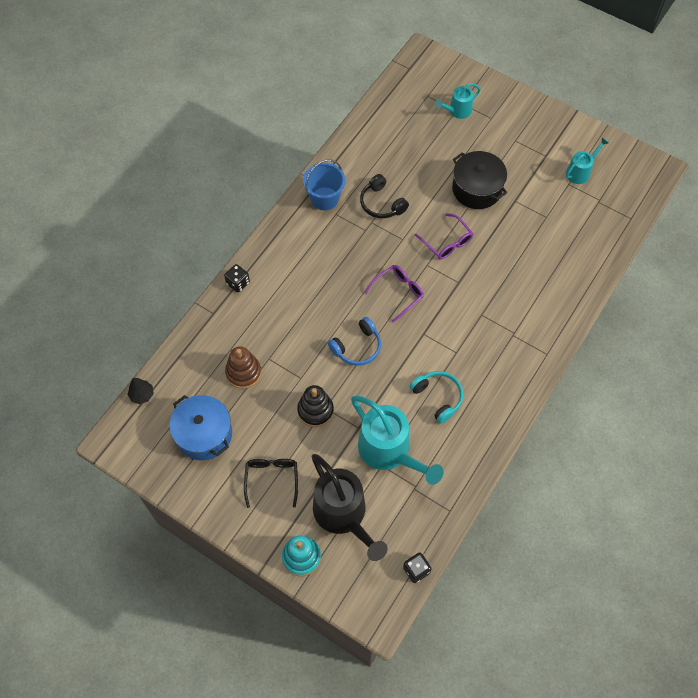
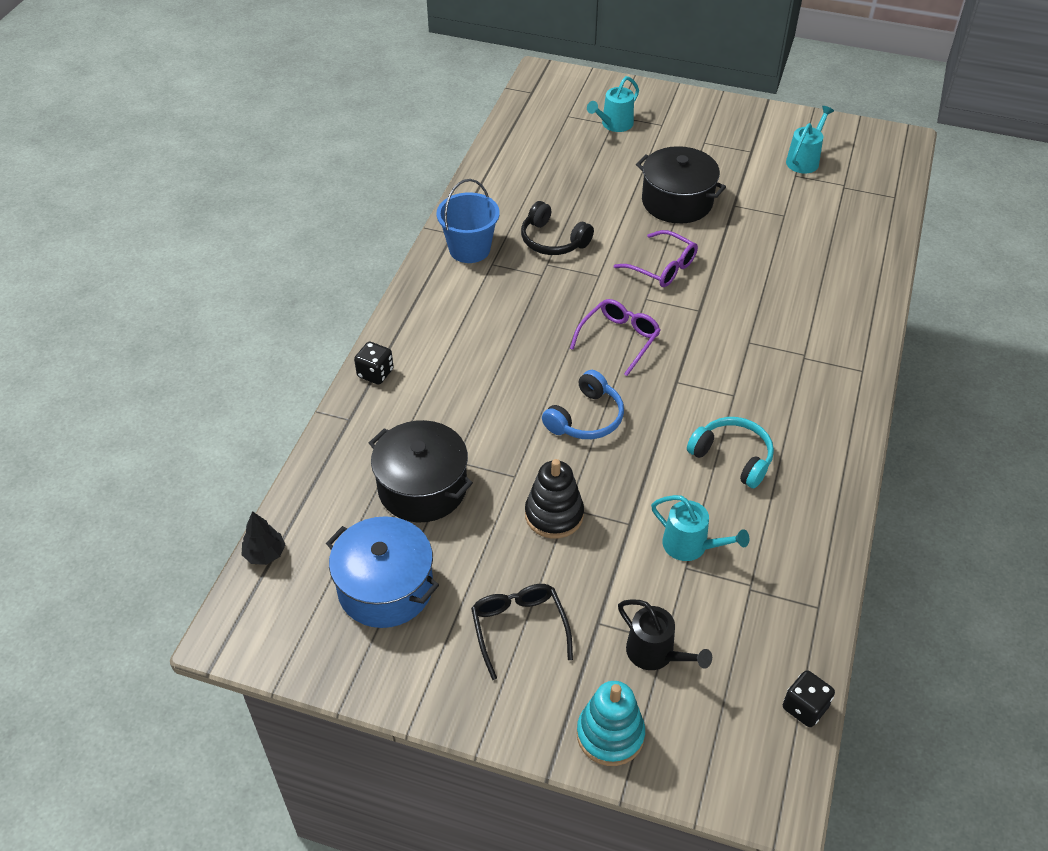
camera: 15 degrees left, 15 degrees down
brown stacking toy [225,346,261,389] -> black pot [369,420,473,522]
black watering can [311,454,388,561] -> black watering can [618,599,712,670], size x0.52
turquoise watering can [351,396,444,485] -> turquoise watering can [651,495,749,561], size x0.52

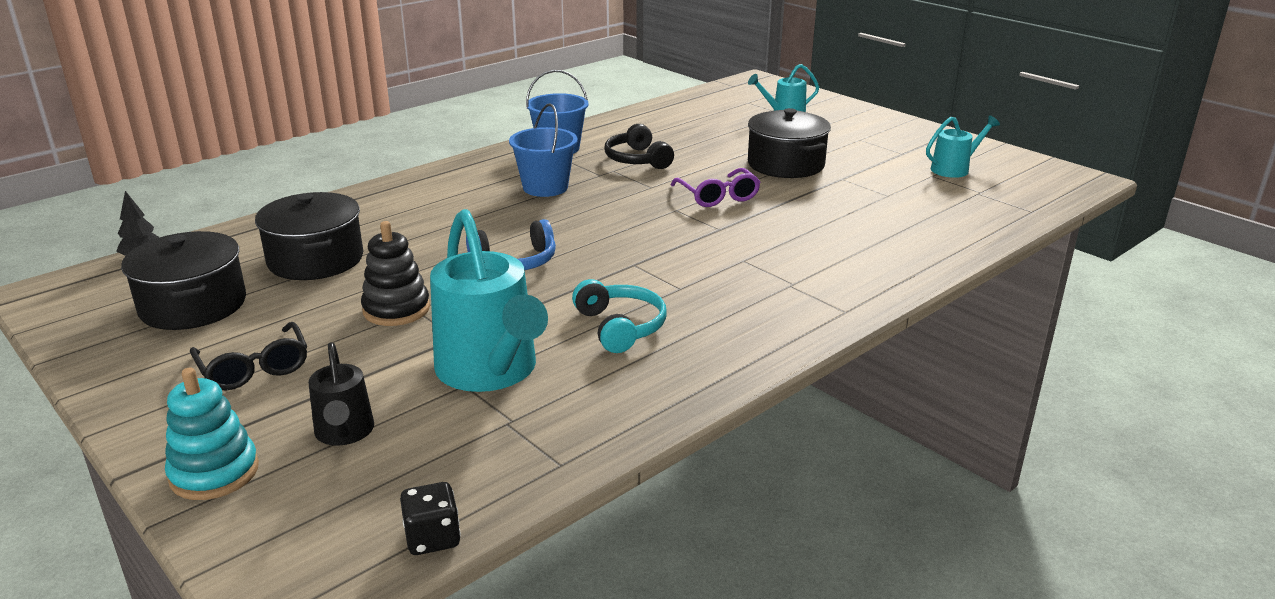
camera: 30 degrees right, 20 degrees down
blue pot [326,516,439,628] -> black pot [121,231,246,330]
black dice [354,342,394,385] -> none
black glasses [471,584,573,680] -> black glasses turned 135 degrees clockwise [190,322,307,391]
purple glasses [570,299,661,376] -> none
turquoise watering can [651,495,749,561] -> turquoise watering can [430,209,548,392], size x1.91
none -> blue bucket [509,103,577,197]

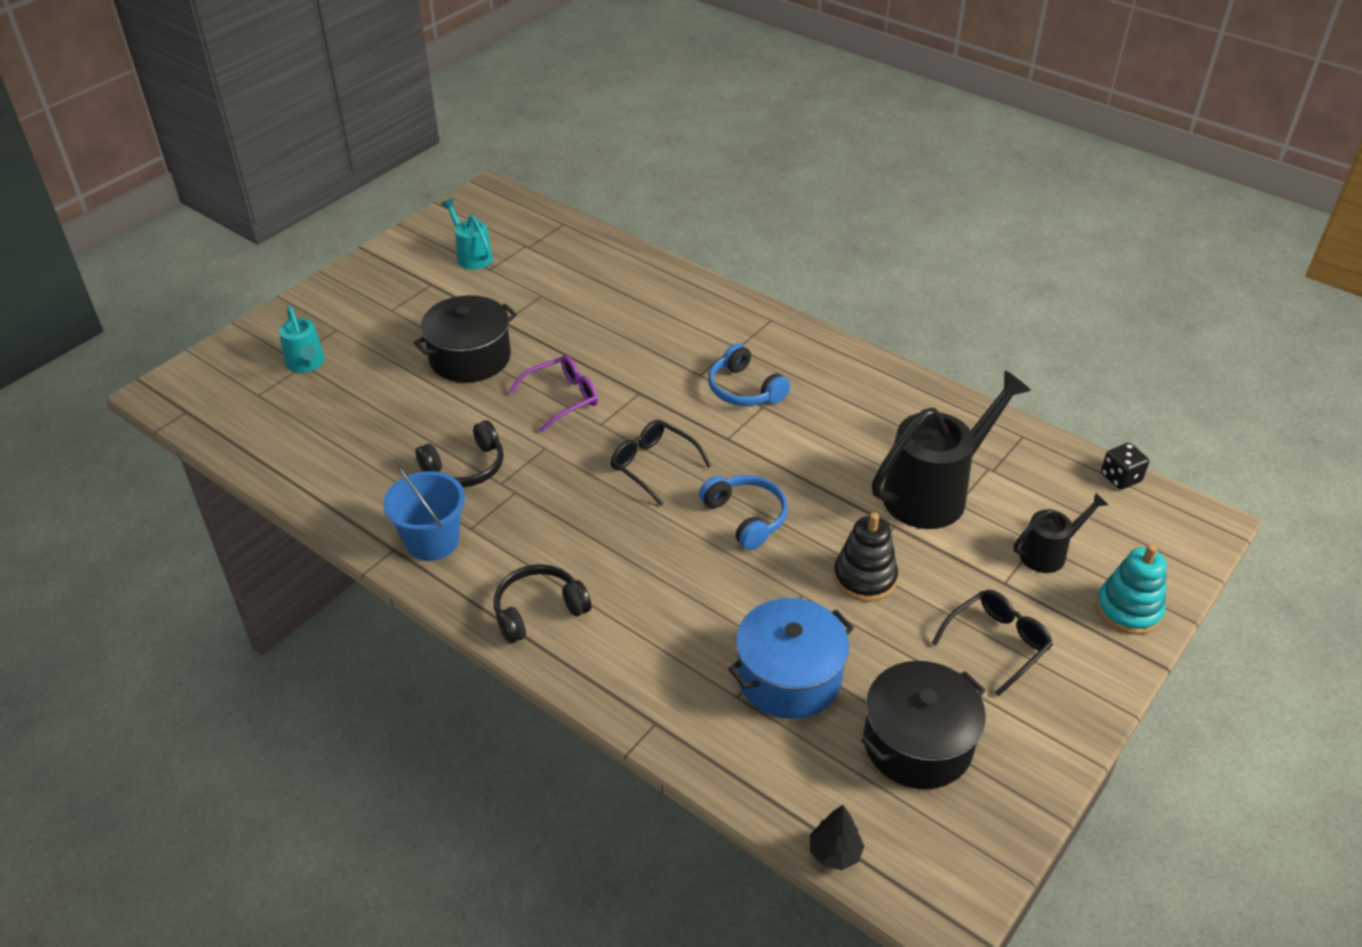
camera: 100 degrees left, 15 degrees up
black pot [255,192,363,280] -> blue pot [728,598,854,719]
turquoise watering can [430,209,548,392] -> black watering can [872,370,1031,529]
blue bucket [509,103,577,197] -> none
turquoise headphones [572,279,667,353] -> none
none -> black headphones [494,564,591,644]
none -> black glasses [610,419,711,506]
none -> blue headphones [708,343,790,406]

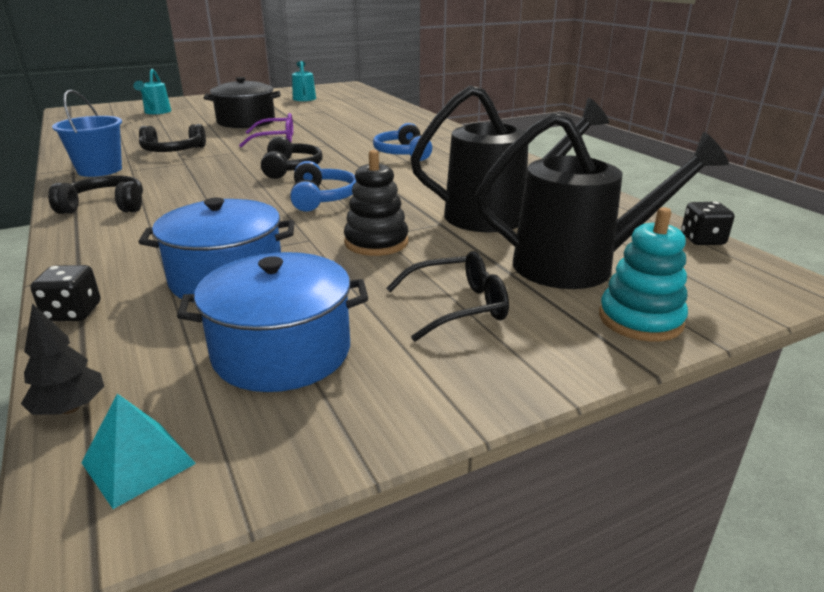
camera: 25 degrees right, 15 degrees down
black glasses [610,419,711,506] -> black headphones [261,136,323,179]
black pot [861,661,986,789] -> blue pot [177,252,368,392]
black watering can [1014,492,1108,573] -> black watering can [475,112,729,289], size x1.91
none -> black dice [31,265,100,321]
none -> turquoise pyramid [81,394,196,509]

